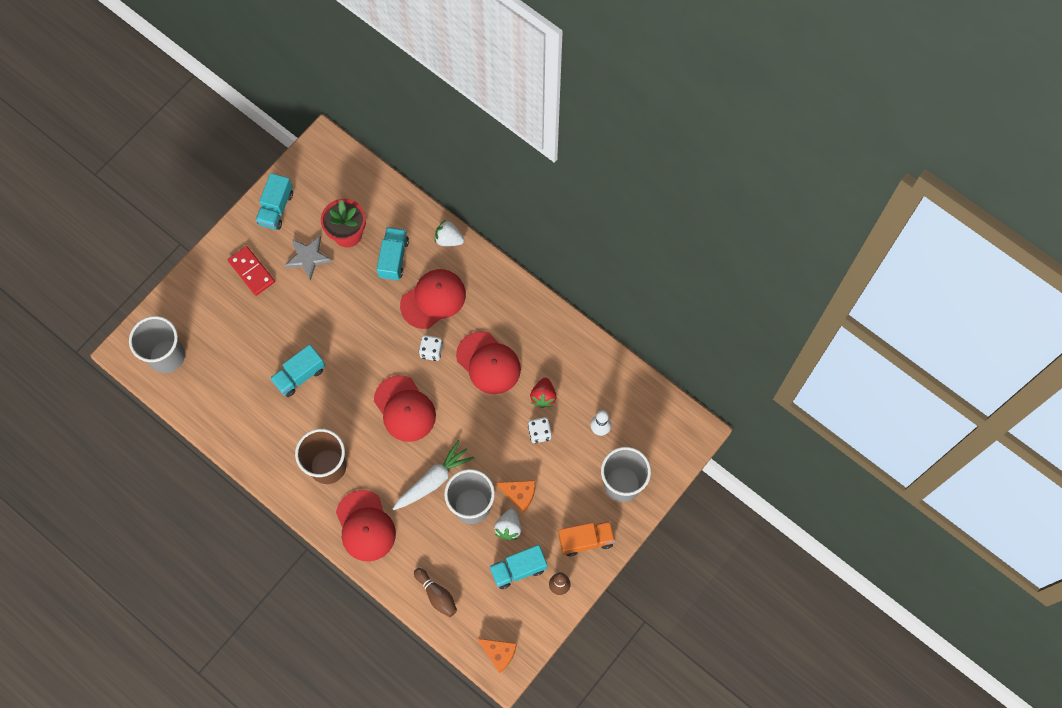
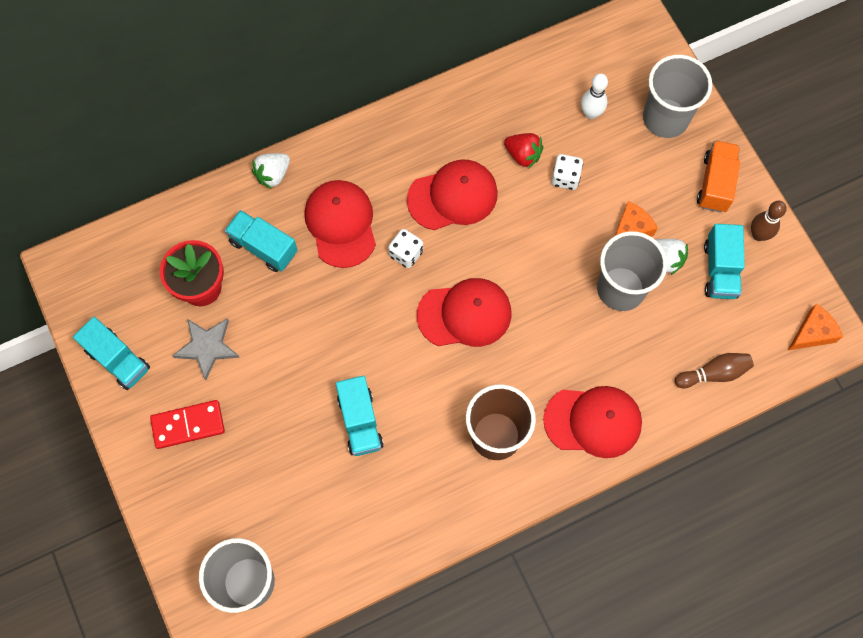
camera: 65 degrees left, 0 degrees up
white carrot [393,440,475,510] -> none

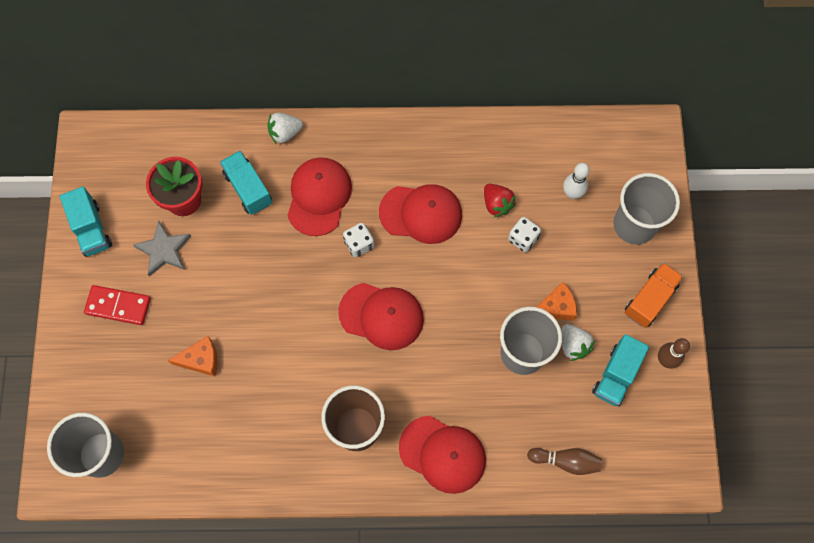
camera: 25 degrees right, 0 degrees up
turquoise truck [336,376,384,456] -> none
orange cheese [787,304,843,351] -> orange cheese moved to [168,336,218,376]

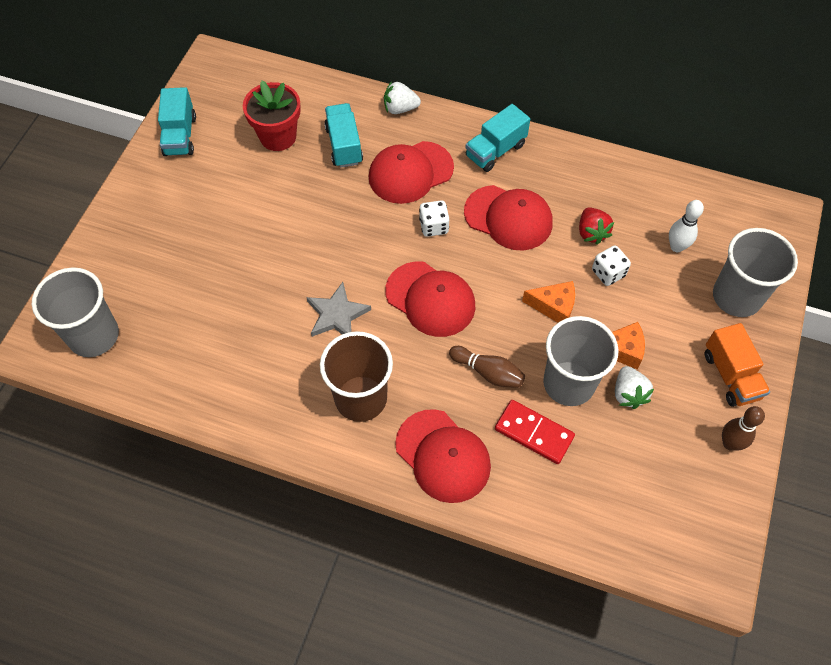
camera: 20 degrees right, 10 degrees down
red domino [84,285,151,325] -> red domino moved to [495,400,575,464]
grey star [133,221,192,277] -> grey star moved to [306,282,371,337]
orange cheese [168,336,218,376] -> orange cheese moved to [522,281,575,323]
red cap [287,157,352,236] -> red cap turned 150 degrees counterclockwise [369,141,454,204]
brown bowling pin [527,448,602,475] -> brown bowling pin moved to [449,346,525,388]
turquoise truck [592,334,649,406] -> turquoise truck moved to [465,104,530,172]
orange truck [624,262,683,328] -> orange truck turned 105 degrees clockwise [705,323,770,407]

